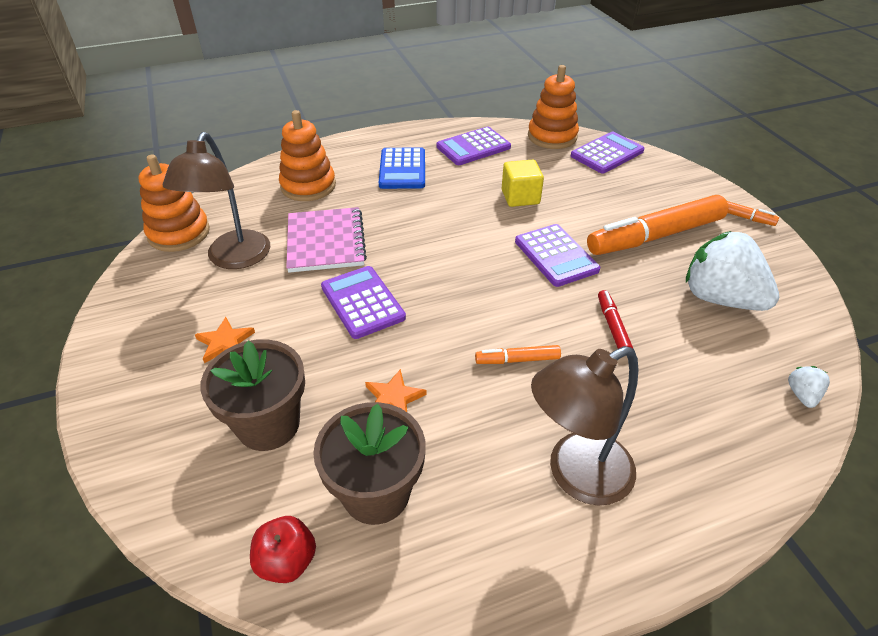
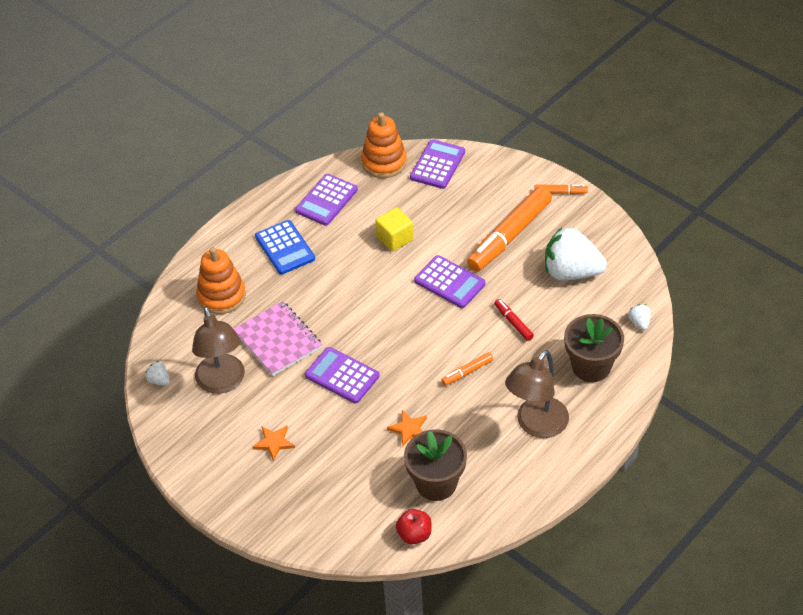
camera: 25 degrees left, 5 degrees up
orange stacking toy [139,154,210,252] -> white strawberry [145,361,170,386]
brown flower pot [200,339,305,451] -> brown flower pot moved to [564,314,624,382]

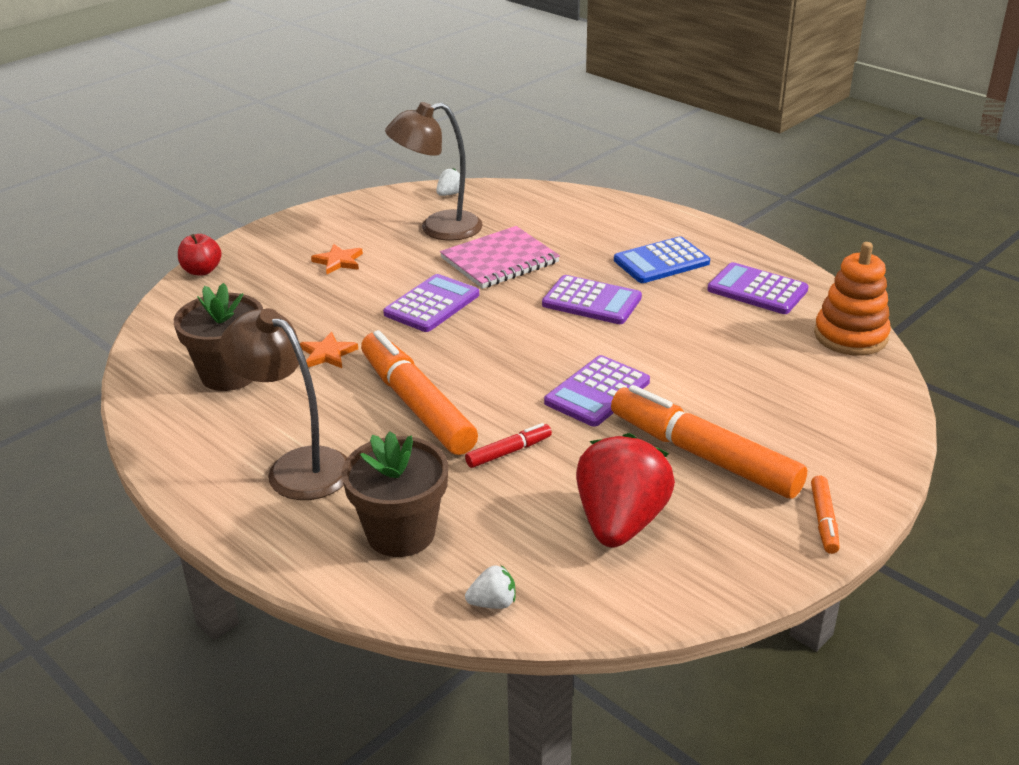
camera: 90 degrees right, 15 degrees down
orange stacking toy [196,247,246,314] -> none
yellow cube [375,207,414,252] -> none
red apple [396,509,432,545] -> red apple moved to [178,234,222,275]
purple calculator [410,139,465,189] -> purple calculator moved to [542,275,642,324]
orange marker [441,352,494,386] -> orange marker [361,330,478,455], size x2.24
white strawberry [545,227,607,280] -> red strawberry [576,433,675,548]

